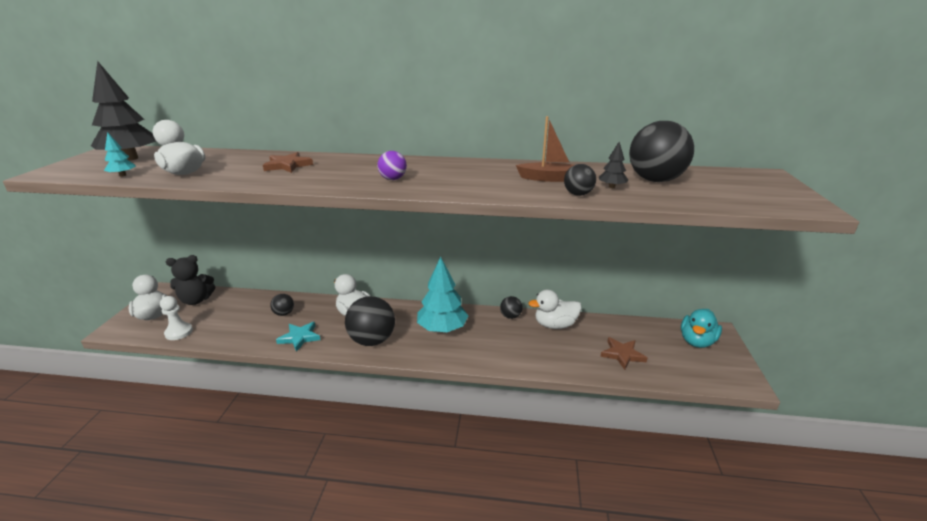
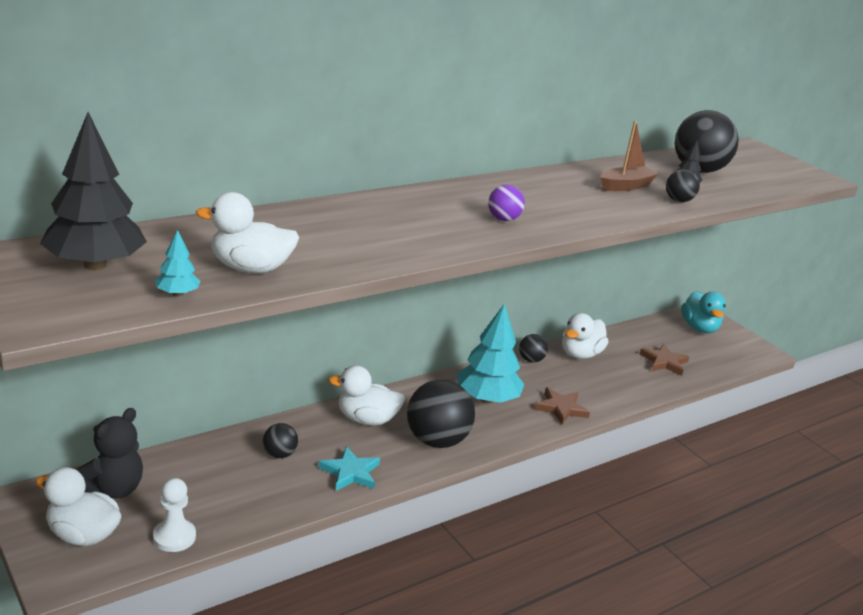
camera: 45 degrees left, 0 degrees up
brown star [263,152,313,173] -> brown star moved to [534,388,590,425]

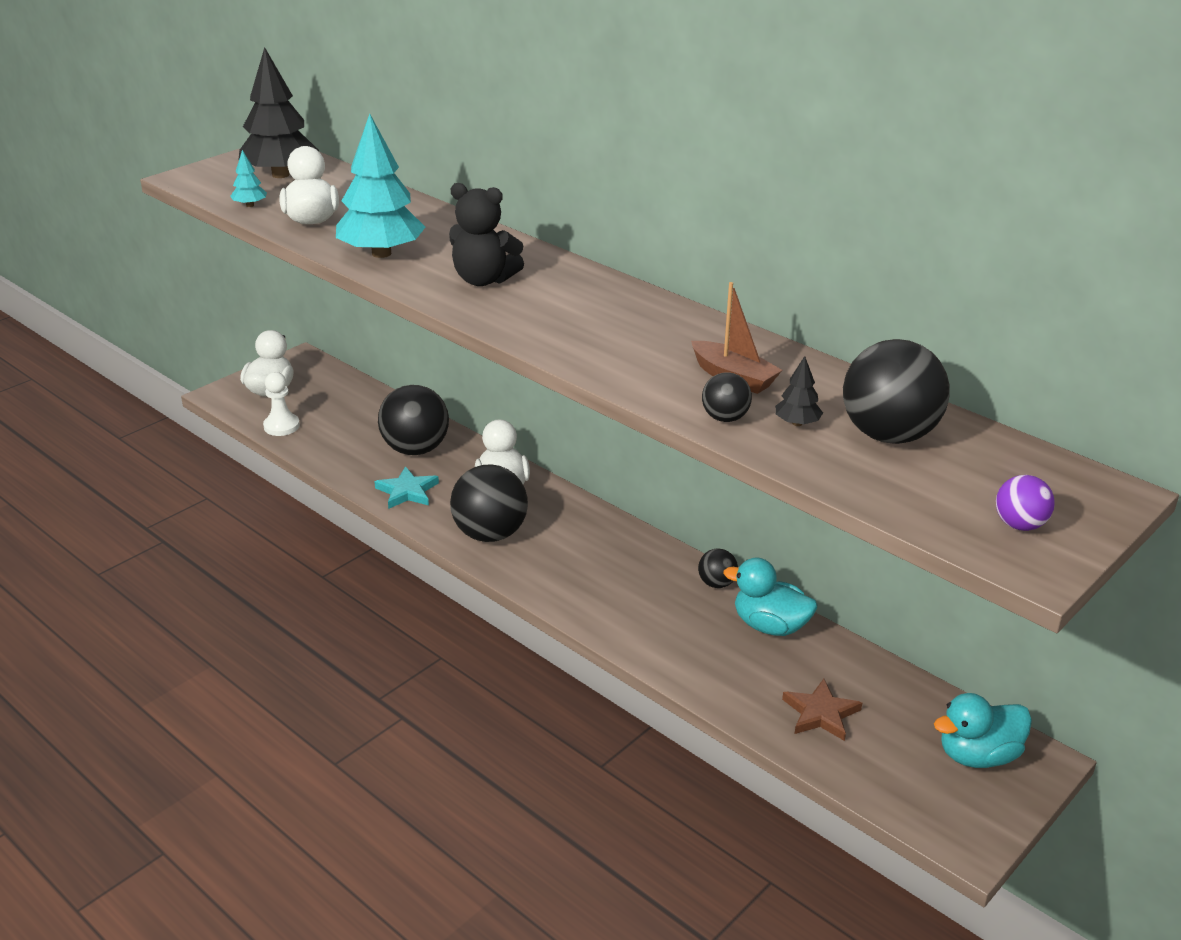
camera: 80 degrees right, 5 degrees up
black teddy bear [77,408,143,499] -> black teddy bear moved to [449,183,524,286]
black ball [263,423,298,458] -> black ball [378,385,449,455], size x2.03
turquoise tree [457,303,524,403] -> turquoise tree moved to [336,114,425,258]
purple ball [488,185,525,221] -> purple ball moved to [996,475,1055,531]
brown star [534,388,590,425] -> none
white duck [562,313,608,359] -> turquoise duck [724,558,817,636]

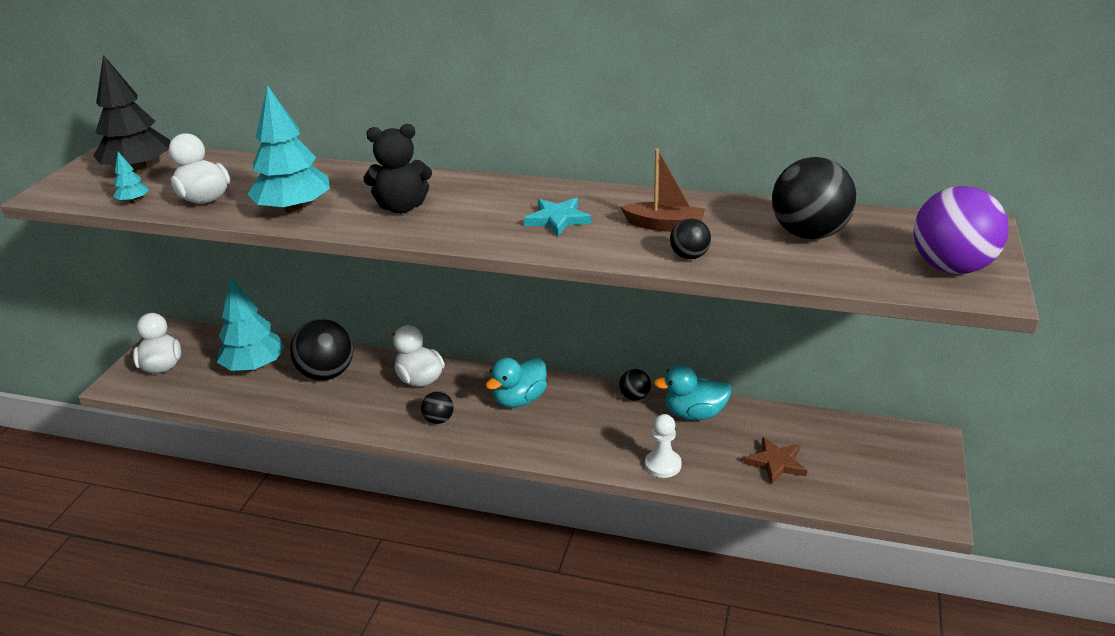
camera: 25 degrees left, 0 degrees up
white pawn [263,372,300,436] -> white pawn moved to [645,414,682,478]
turquoise star [374,466,439,509] -> turquoise star moved to [524,198,591,236]
black ball [450,464,528,542] -> black ball [421,391,454,424], size x0.49
black tree [775,356,823,426] -> none
turquoise duck [934,693,1032,768] -> turquoise duck moved to [485,358,547,408]
purple ball [996,475,1055,531] -> purple ball [913,186,1009,274], size x2.03
none -> turquoise tree [217,277,285,371]

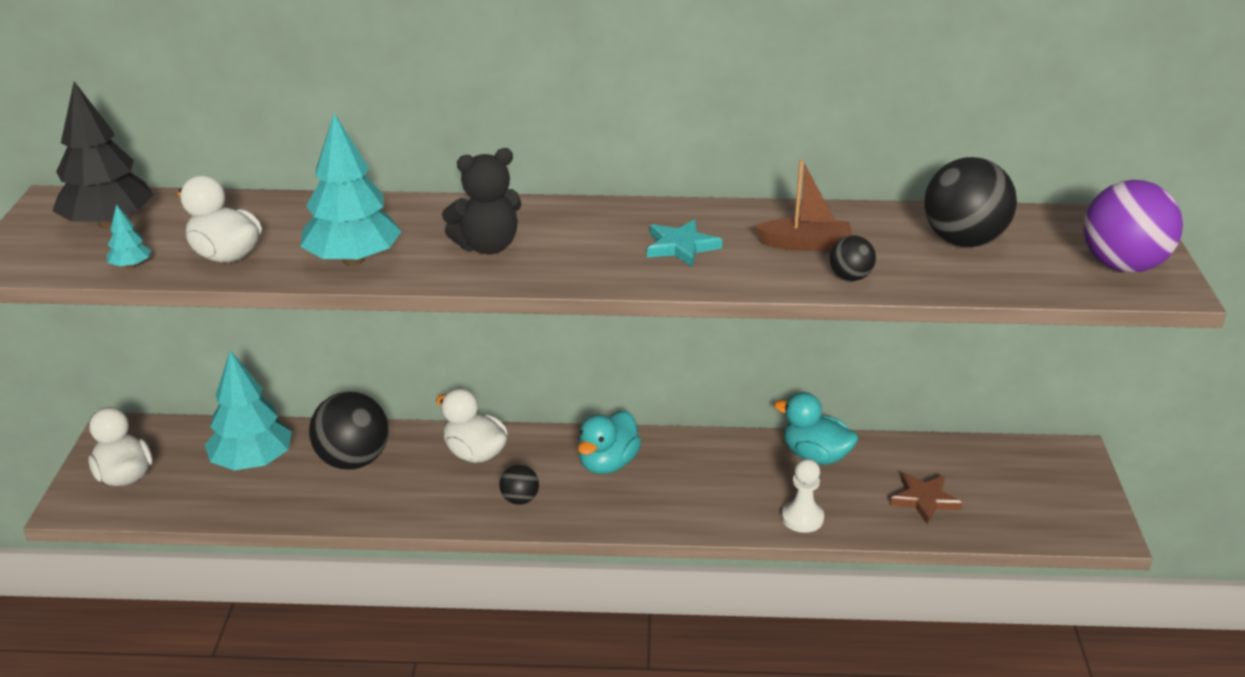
camera: 15 degrees left, 0 degrees up
black ball [619,369,651,401] -> none
turquoise duck [653,364,732,420] -> turquoise duck turned 45 degrees clockwise [774,392,858,465]

